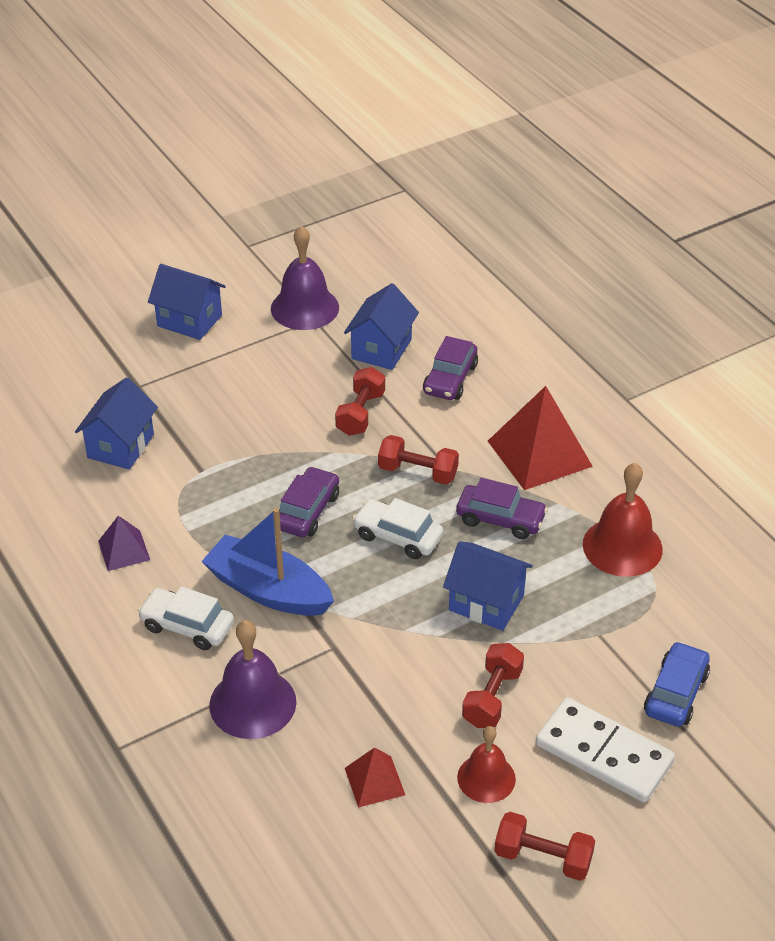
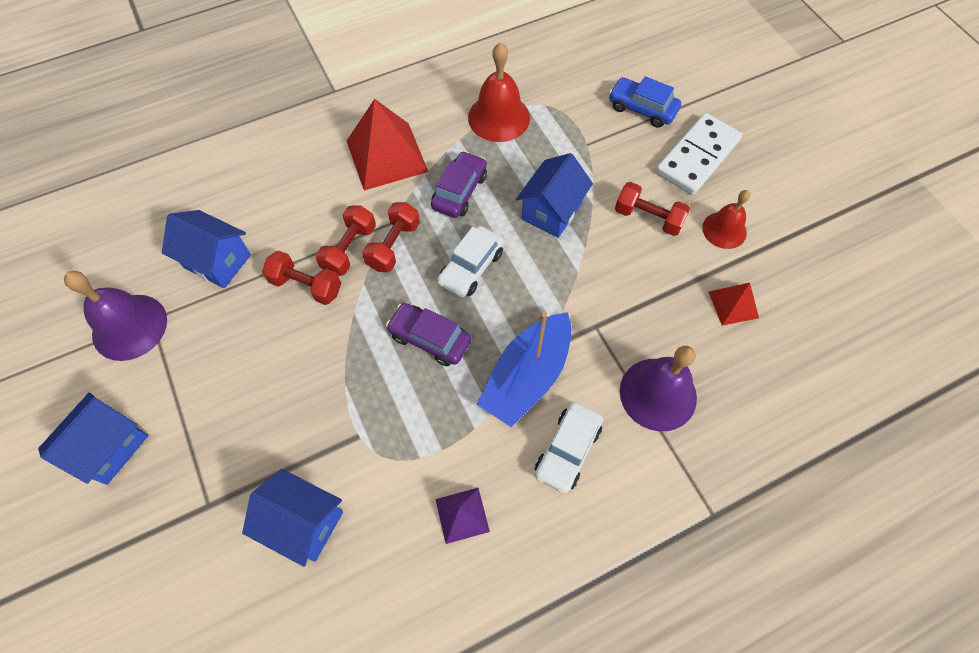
camera: 85 degrees left, 20 degrees up
purple car [423,336,478,400] -> none
red dumbbell [494,812,595,881] -> red dumbbell moved to [315,206,376,276]

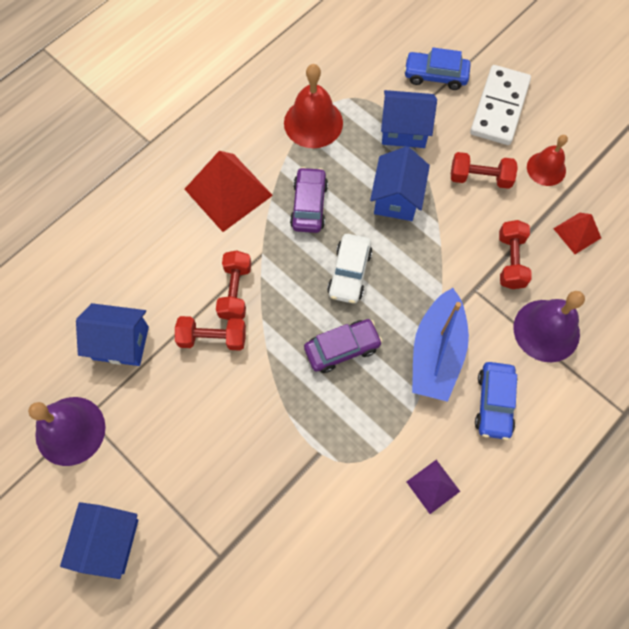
camera: 20 degrees left, 5 degrees up
blue house [242,469,343,567] -> blue house moved to [381,90,437,148]
red dumbbell [362,202,420,272] -> red dumbbell moved to [499,220,532,289]
purple car [386,303,472,366] -> purple car turned 150 degrees clockwise [304,319,383,373]
white car [535,402,603,494] -> blue car [475,362,518,440]

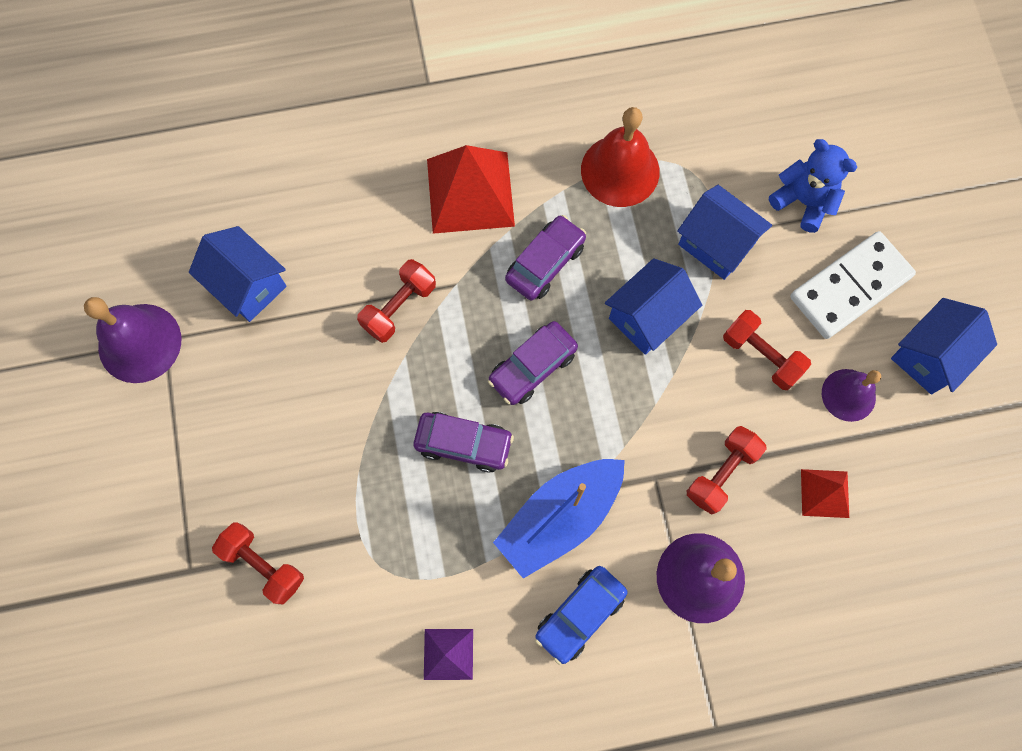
camera: 35 degrees right, 5 degrees up
blue house [60,502,139,579] -> blue house moved to [891,298,997,394]
red dumbbell [175,316,246,351] -> red dumbbell moved to [212,523,304,604]
white car [327,234,372,303] -> purple car [488,321,578,405]
blue car [404,48,471,90] -> blue teddy bear [769,139,857,233]
red bell [527,135,568,186] -> purple bell [822,369,881,422]

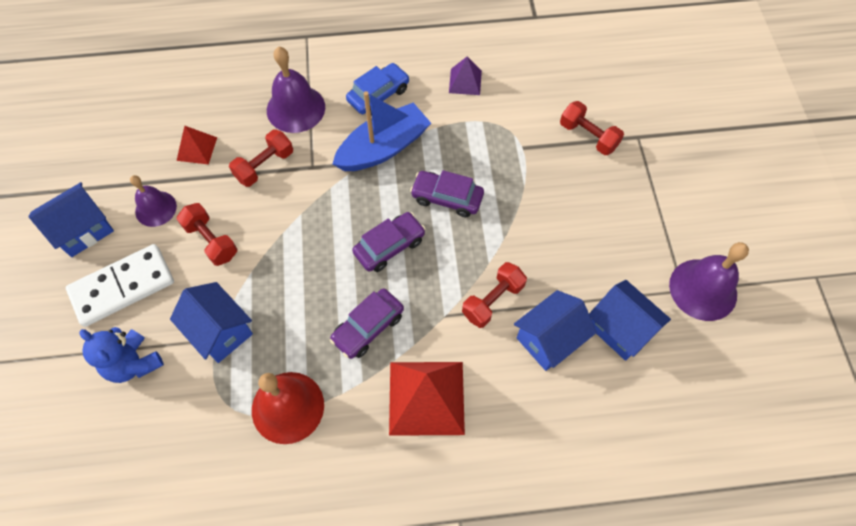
camera: 175 degrees left, 10 degrees down
blue house [605,258,702,355] -> blue house moved to [514,290,597,371]

